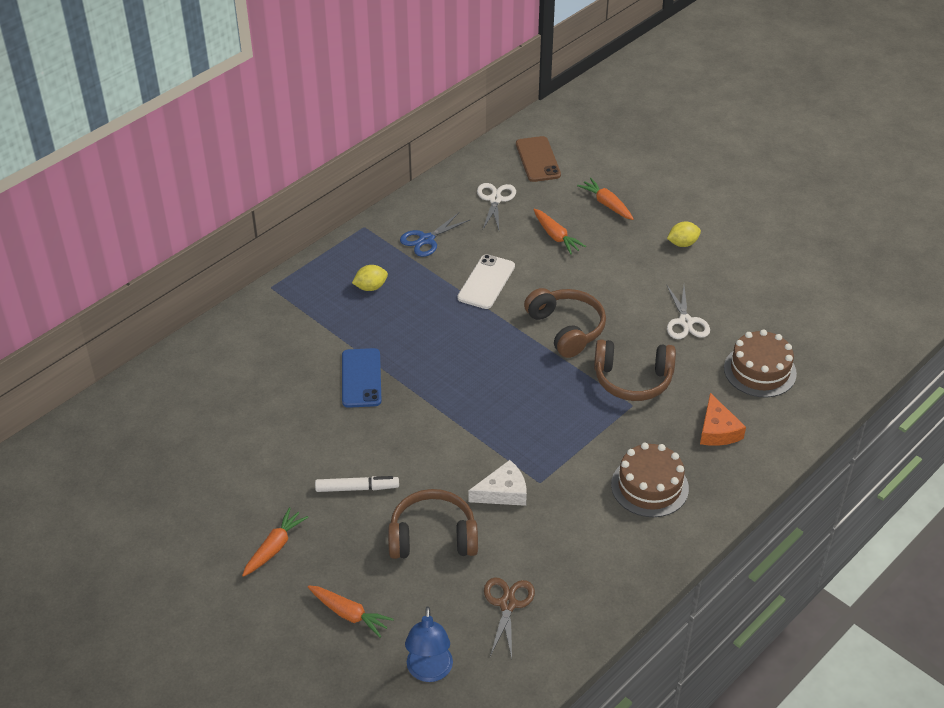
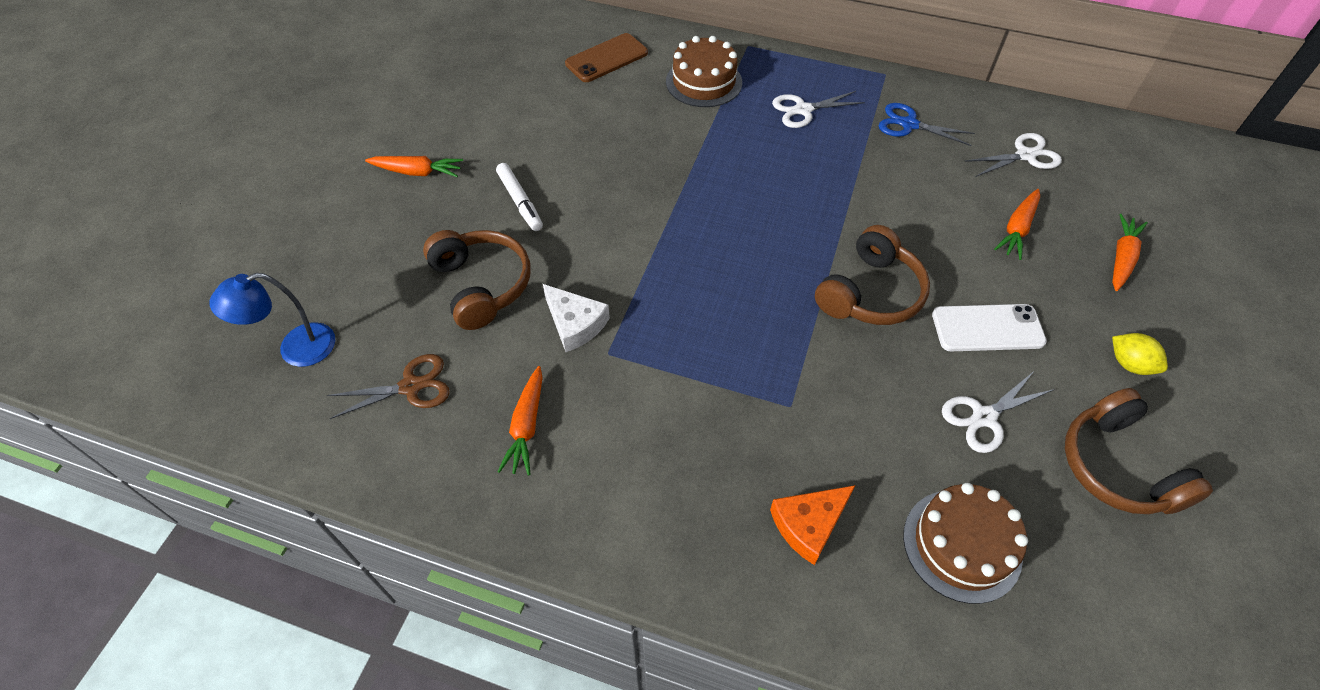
camera: 65 degrees right, 10 degrees up
orange carrot [308,586,394,637] -> orange carrot moved to [497,366,543,476]
blue phone [342,348,382,408] -> none
yellow lemon [352,265,388,291] -> white scissors [772,91,865,128]
white phone [457,254,515,309] -> white phone moved to [932,304,1047,351]
brown phone [516,136,561,182] -> brown phone moved to [565,33,648,82]
brown headphones [594,339,676,401] -> brown headphones moved to [1065,388,1213,514]
brown cake [611,443,689,517] -> brown cake moved to [666,36,742,107]

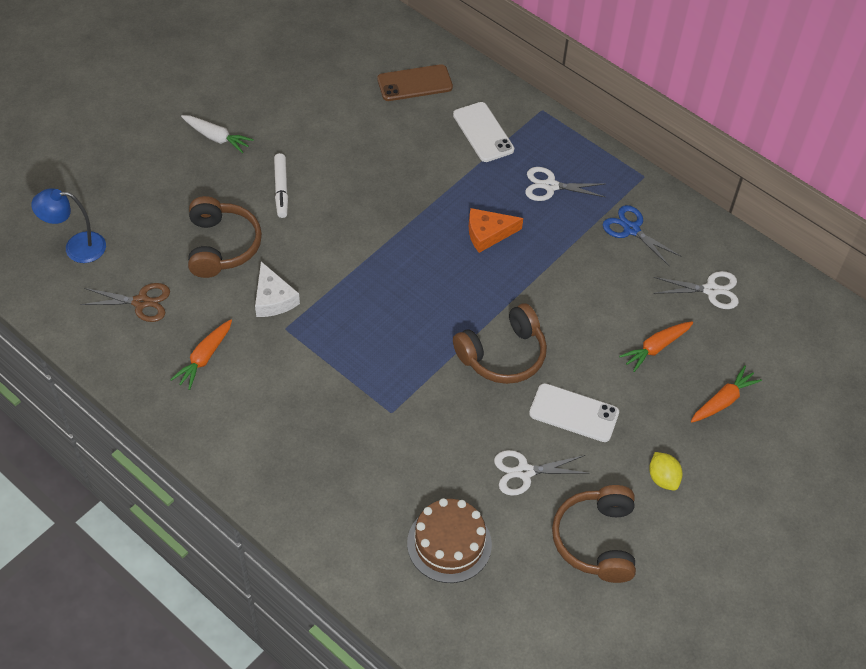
camera: 20 degrees right, 0 degrees up
orange carrot [365,156,463,177] -> white carrot [181,115,254,154]
brown cake [666,36,742,107] -> white phone [453,102,514,162]
orange cheese [770,485,855,565] -> orange cheese moved to [469,208,523,253]

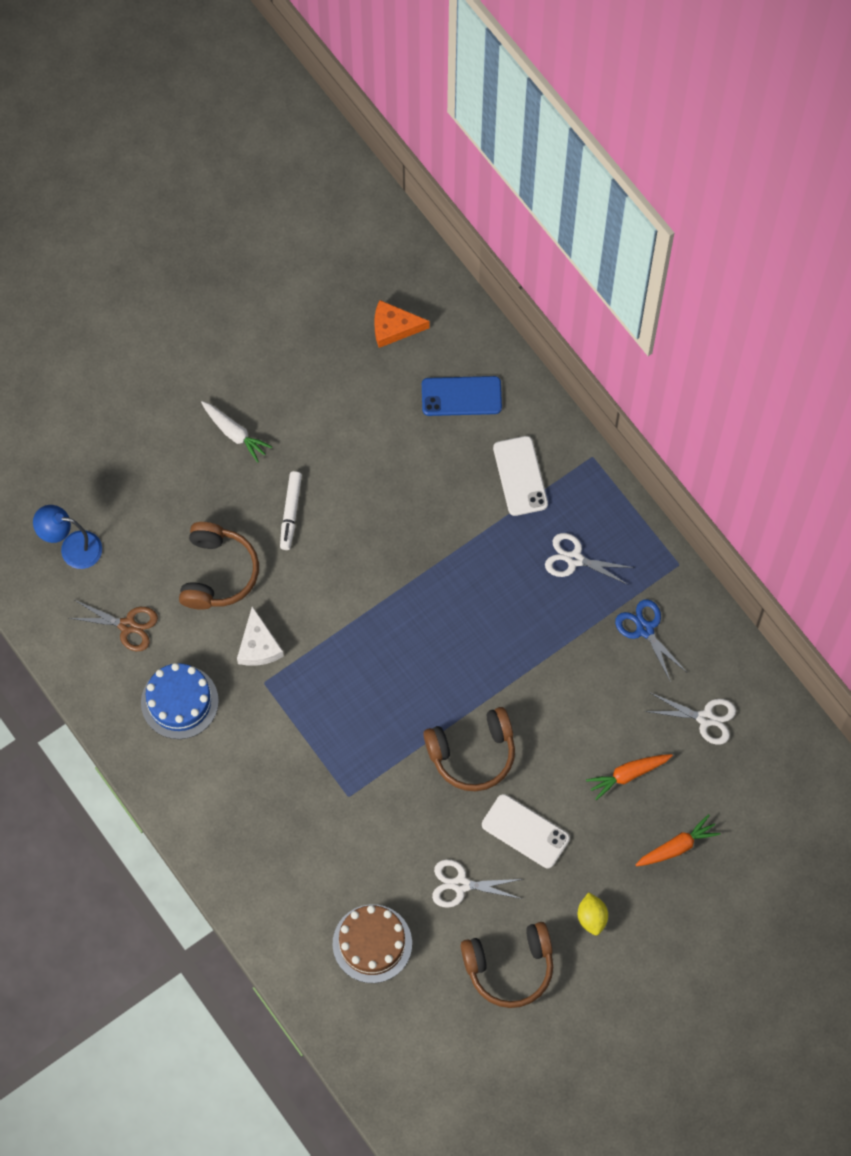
camera: 15 degrees right, 15 degrees up
orange carrot [170,319,232,390] -> blue cake [141,663,219,739]
brown phone [377,64,453,101] -> blue phone [422,376,502,416]
orange cheese [469,208,523,253] -> orange cheese moved to [374,300,429,348]
brown headphones [552,485,636,583] -> brown headphones turned 120 degrees counterclockwise [461,922,553,1008]

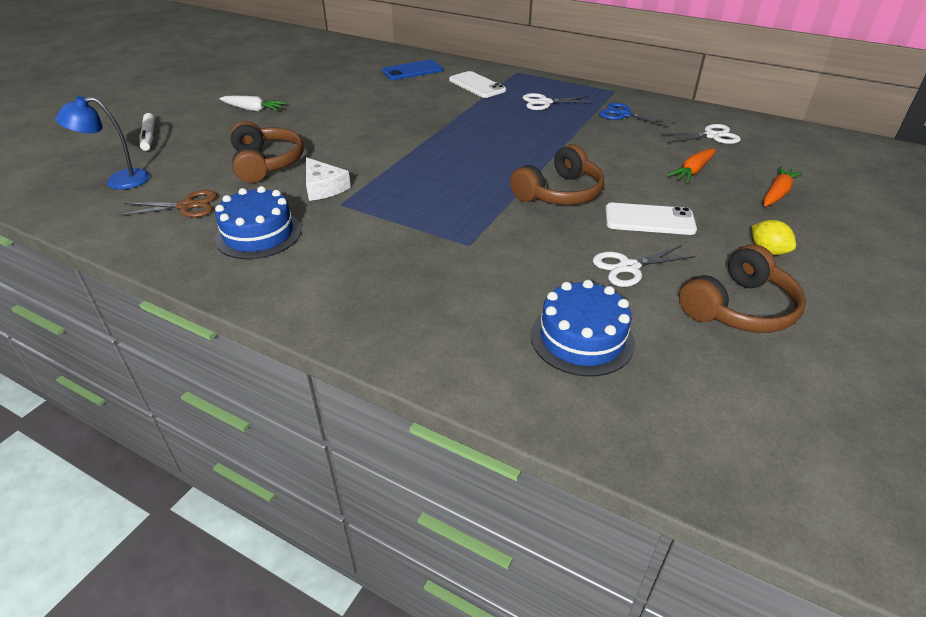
camera: 25 degrees left, 30 degrees down
white marker [280,471,302,550] -> white marker moved to [139,113,155,151]
brown cake [333,904,412,983] -> blue cake [531,280,635,377]
orange cheese [374,300,429,348] -> none

